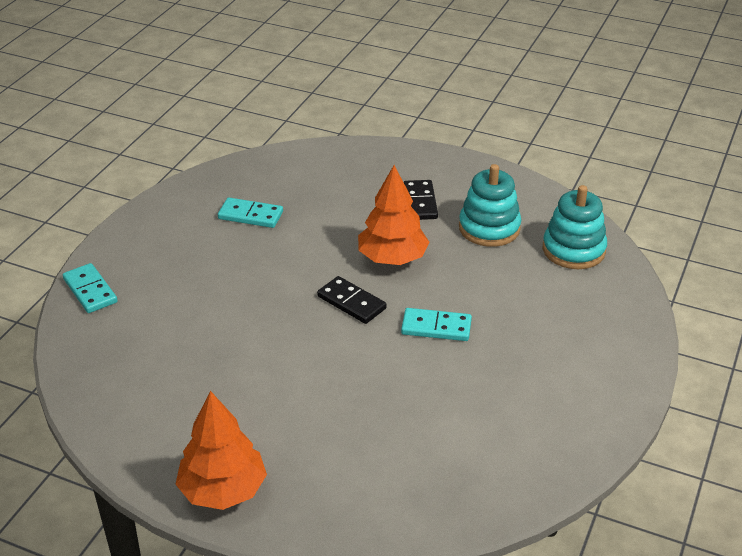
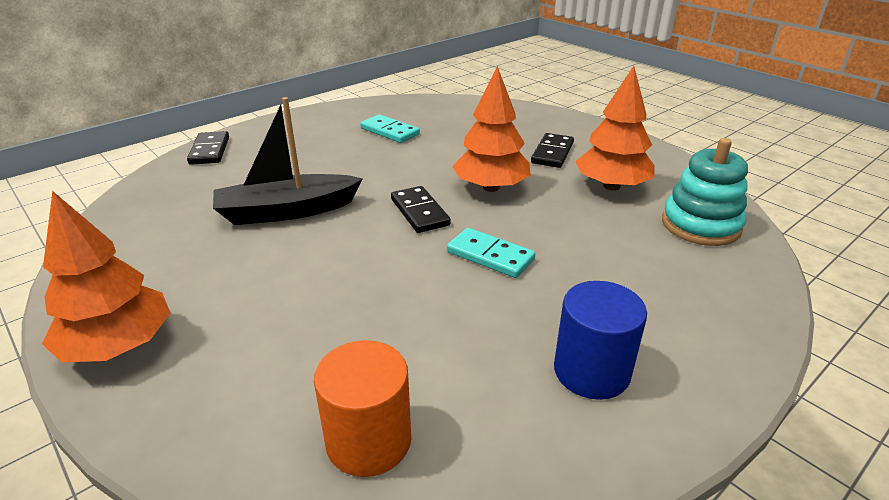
camera: 25 degrees right, 5 degrees down
turquoise domino [63,263,118,313] -> black domino [187,131,229,165]
turquoise stacking toy [459,164,521,247] -> orange tree [575,66,655,191]
none -> black boat [213,97,363,225]
none -> orange cylinder [314,340,411,477]
none -> blue cylinder [554,281,647,400]

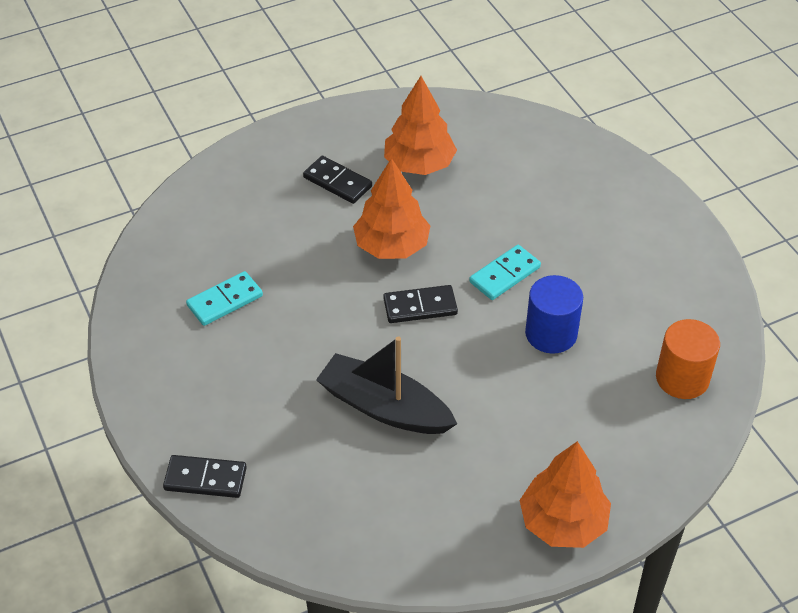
camera: 75 degrees left, 15 degrees up
black boat [213,97,363,225] -> black boat turned 120 degrees clockwise [316,337,457,434]
blue cylinder [554,281,647,400] -> blue cylinder moved to [525,275,583,354]
turquoise stacking toy [662,138,748,246] -> none

